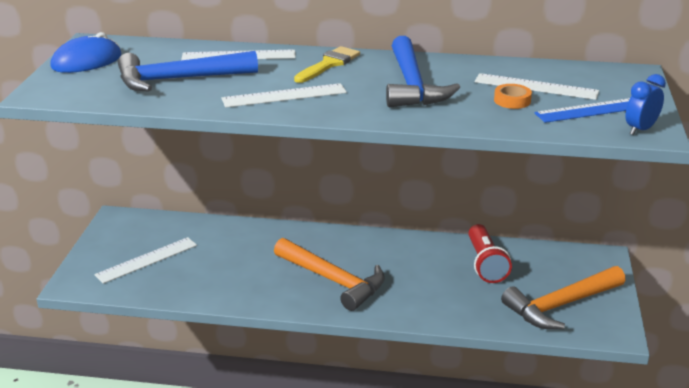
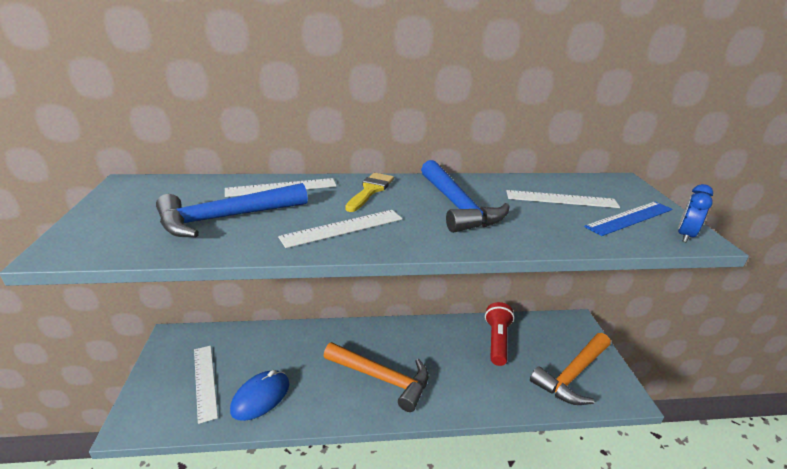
camera: 15 degrees left, 0 degrees up
blue mouse [50,32,122,73] -> blue mouse moved to [230,370,289,421]
white ruler [95,237,197,284] -> white ruler turned 60 degrees counterclockwise [194,346,218,424]
red flashlight [468,224,512,283] -> red flashlight turned 150 degrees counterclockwise [485,302,514,366]
orange tape [494,84,532,109] -> none

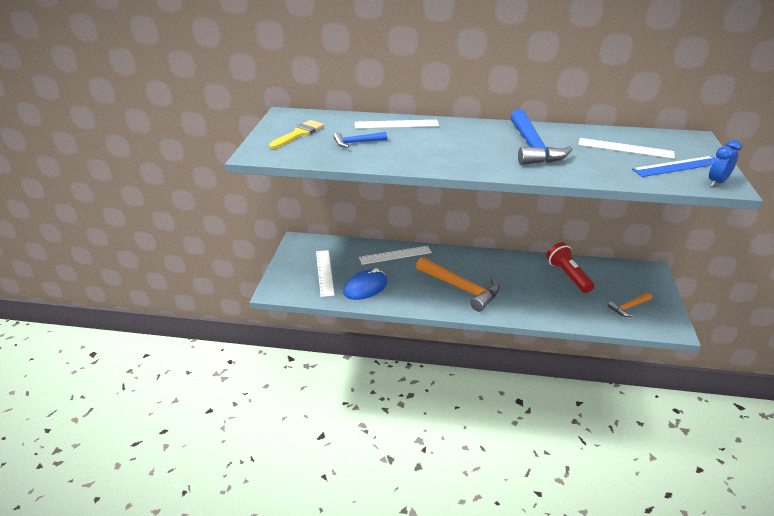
camera: 15 degrees right, 5 degrees up
blue hammer [156,183,308,237] -> blue hammer [333,132,387,148], size x0.51
white ruler [278,210,403,248] -> white ruler moved to [359,246,432,265]
yellow brush [345,173,394,212] -> yellow brush moved to [269,120,324,149]
red flashlight [485,302,514,366] -> red flashlight turned 45 degrees counterclockwise [546,242,594,293]
orange hammer [530,333,611,405] -> orange hammer [608,292,652,317], size x0.51

